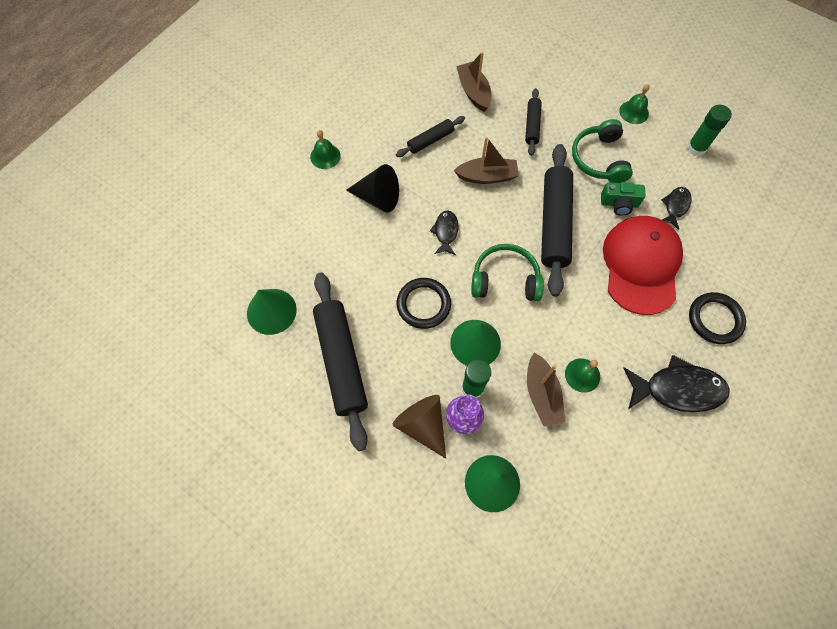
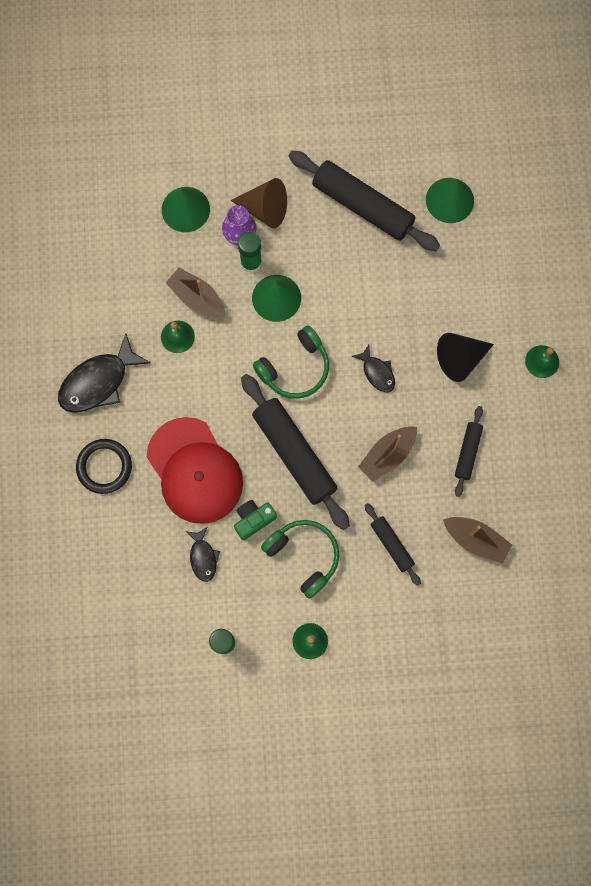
camera: 140 degrees right, 10 degrees up
black ring [397,278,451,329] -> none

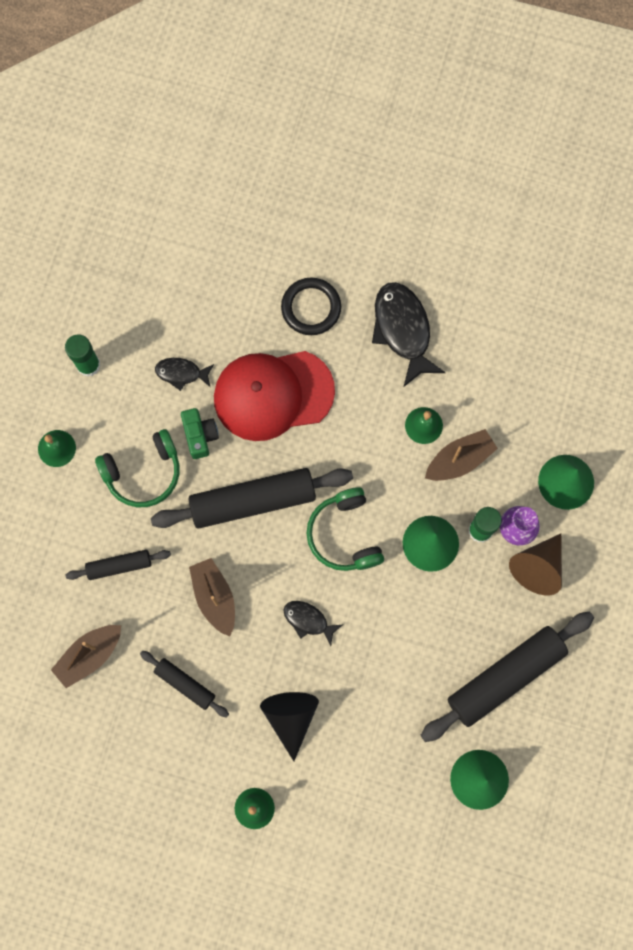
camera: 110 degrees right, 0 degrees up
black fish [352,345,395,392] -> black fish turned 45 degrees clockwise [283,601,342,646]

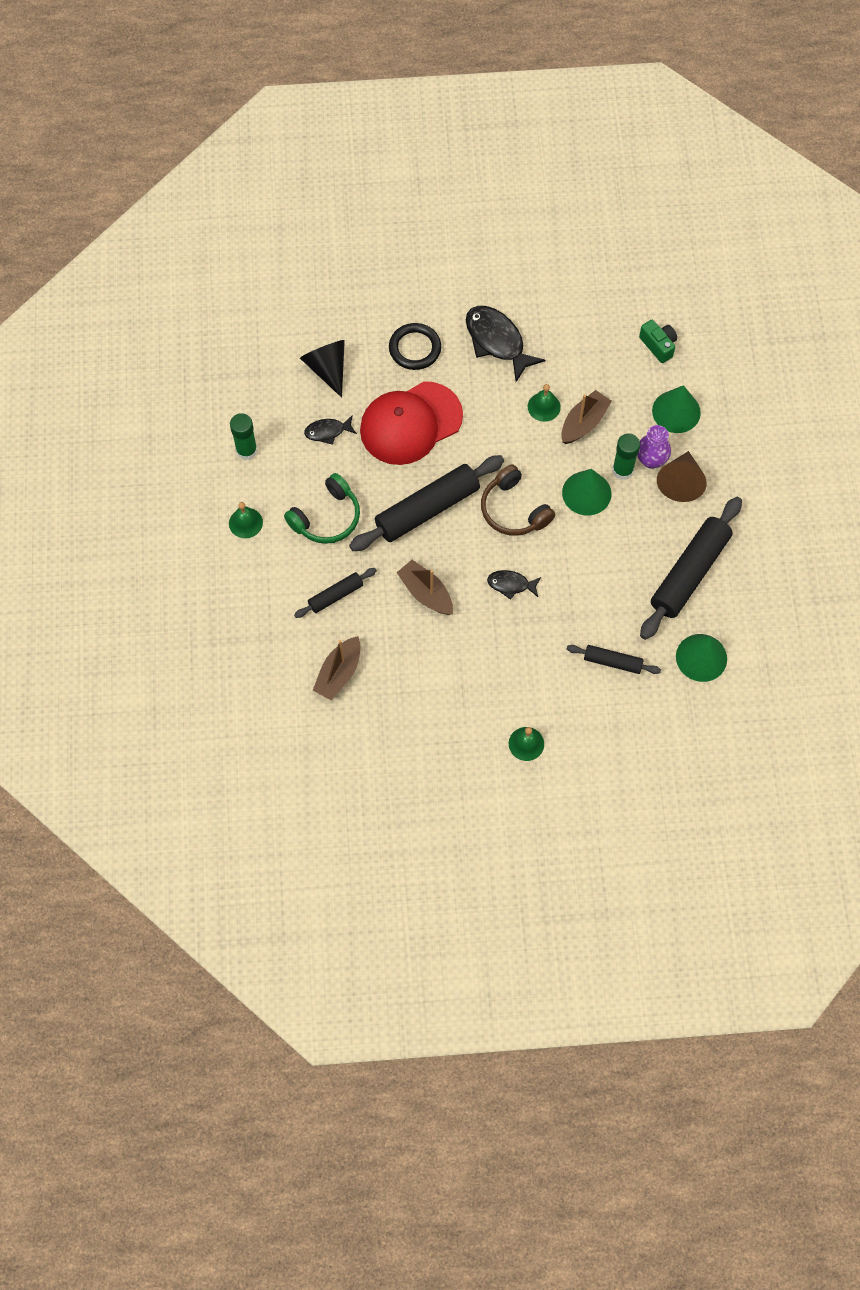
camera: 20 degrees left, 10 degrees down
black rolling pin [140,651,229,718] -> black rolling pin moved to [567,645,661,674]
green camera [181,408,219,459] -> green camera moved to [639,320,677,363]
black cone [260,692,319,761] -> black cone moved to [300,340,345,398]
green headphones [306,487,384,571] -> brown headphones [481,465,555,536]

